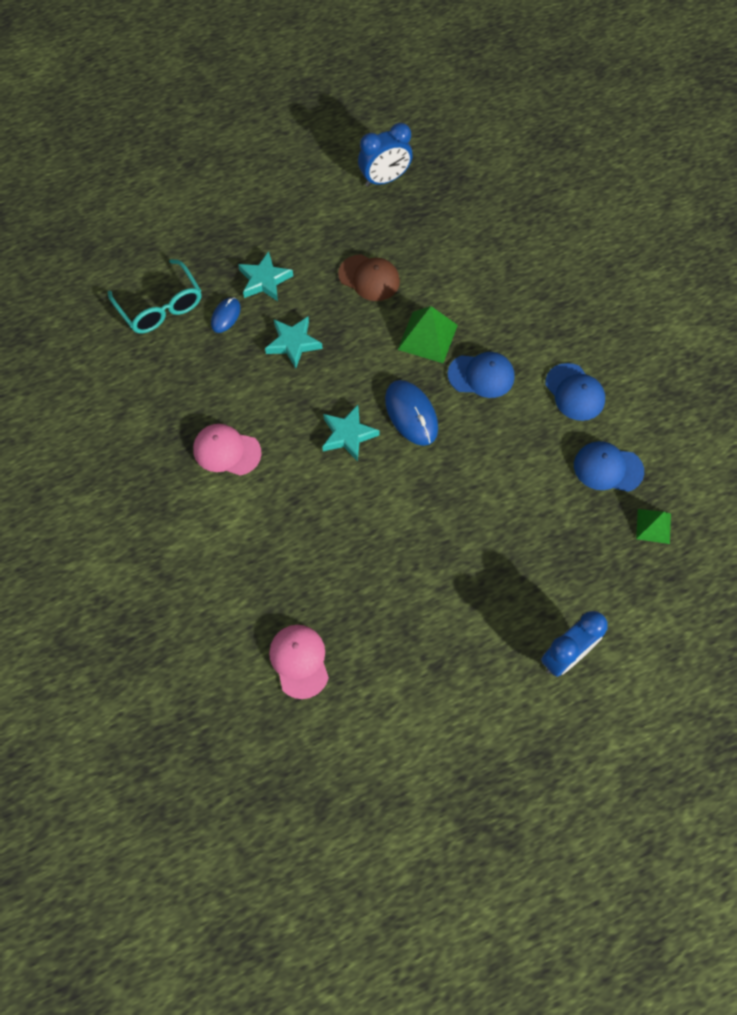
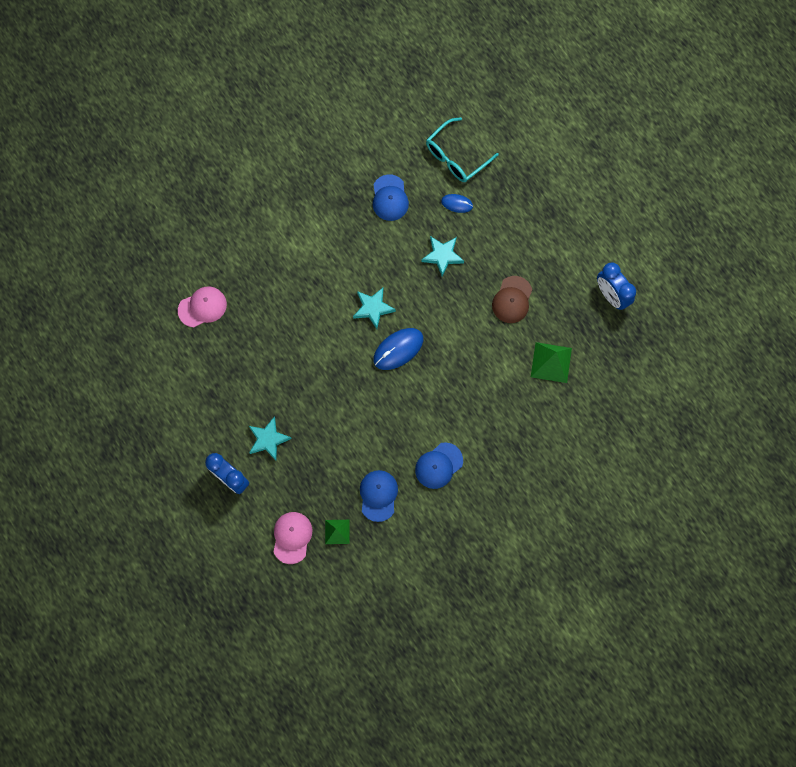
camera: 80 degrees right, 10 degrees up
pink cap [193,424,262,476] -> pink cap moved to [274,512,312,564]
turquoise star [238,251,293,301] -> turquoise star moved to [249,417,292,460]
green pyramid [398,306,458,363] -> green pyramid moved to [531,342,572,383]
blue cap [448,352,515,398] -> blue cap moved to [373,174,409,221]

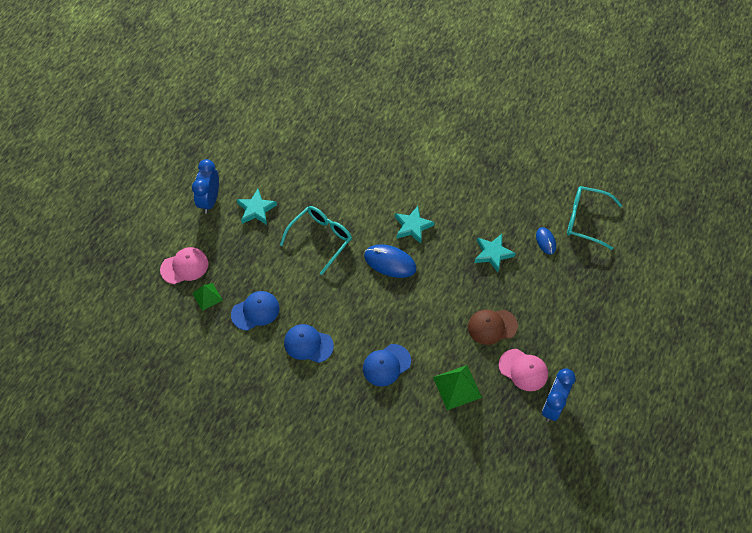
camera: 60 degrees right, 15 degrees down
pink cap [178,286,227,327] -> pink cap moved to [499,349,548,391]
blue cap [373,174,409,221] -> blue cap moved to [363,344,411,386]
none -> turquoise glasses [280,206,352,275]

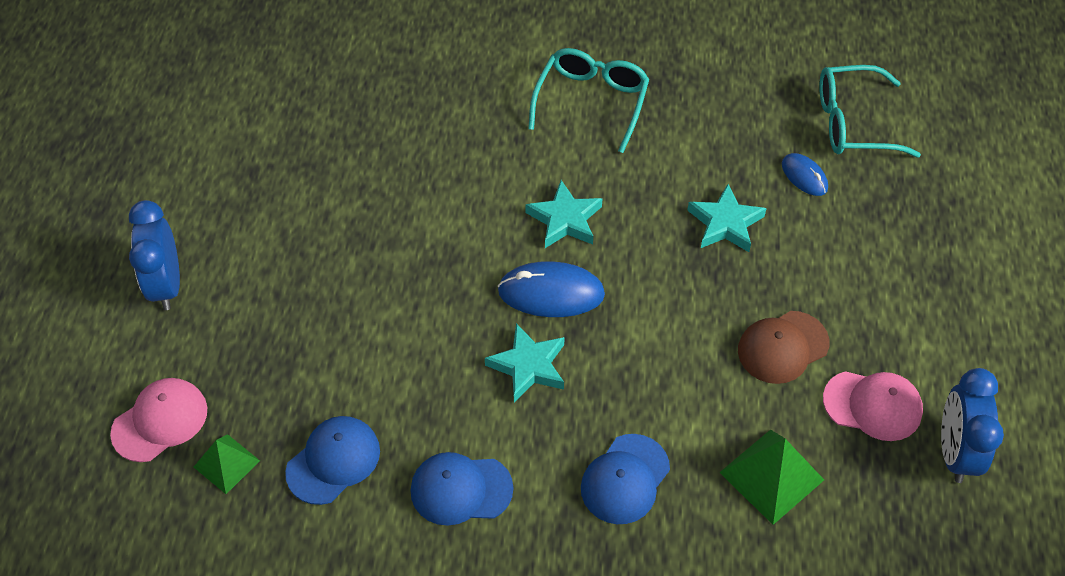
camera: 20 degrees left, 5 degrees down
turquoise star [236,189,277,225] -> turquoise star moved to [485,323,565,402]
turquoise glasses [280,206,352,275] -> turquoise glasses moved to [528,48,649,153]

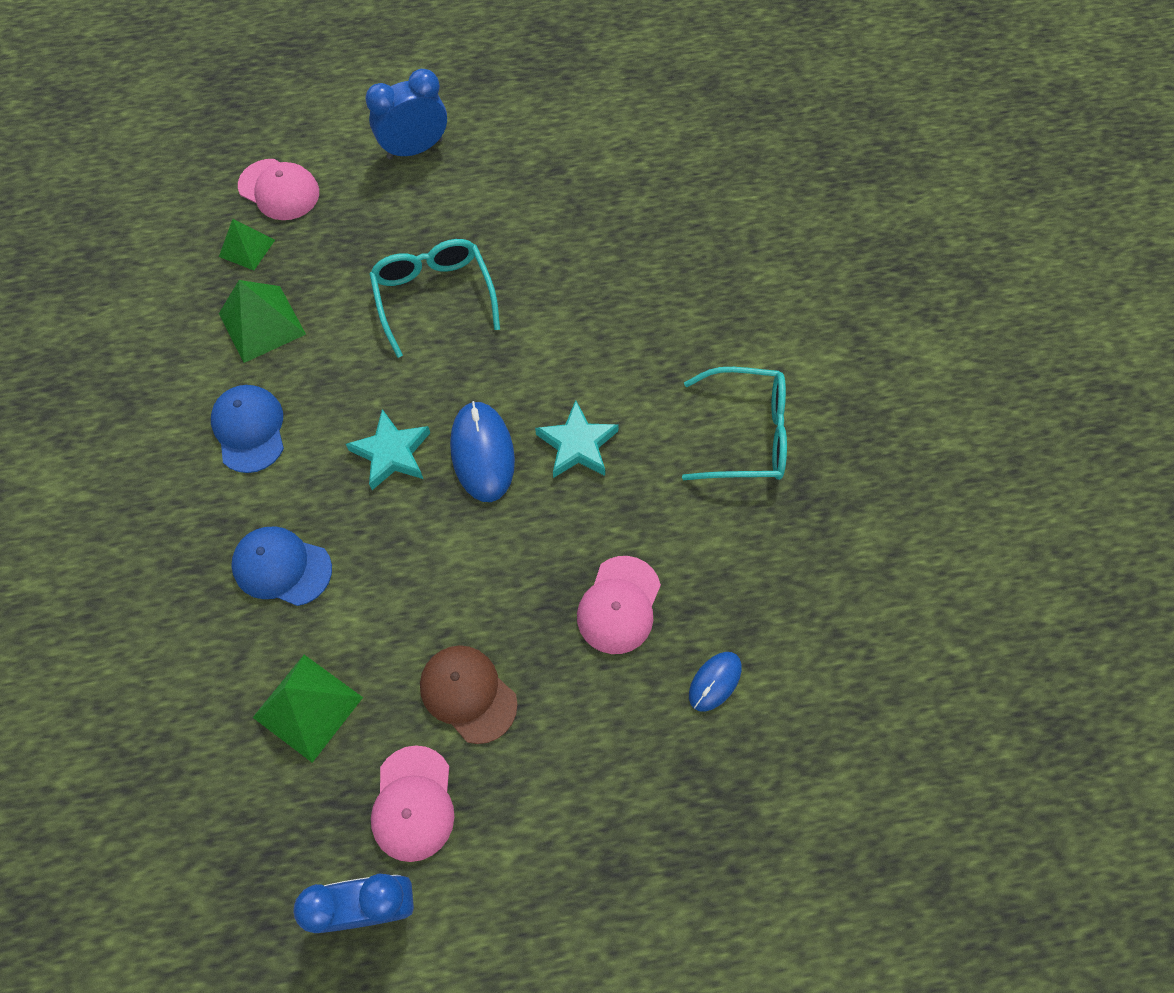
camera: 75 degrees right, 10 degrees up
blue cap [285,416,380,505] -> green pyramid [219,280,306,363]
turquoise star [687,184,767,252] -> pink cap [577,556,661,654]
turquoise glasses [819,65,921,158] -> turquoise glasses moved to [369,239,500,358]

